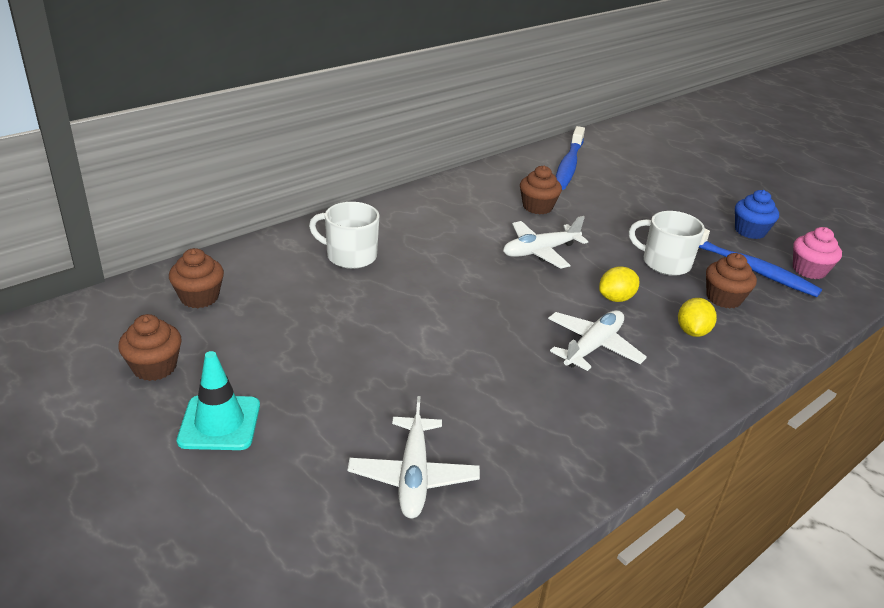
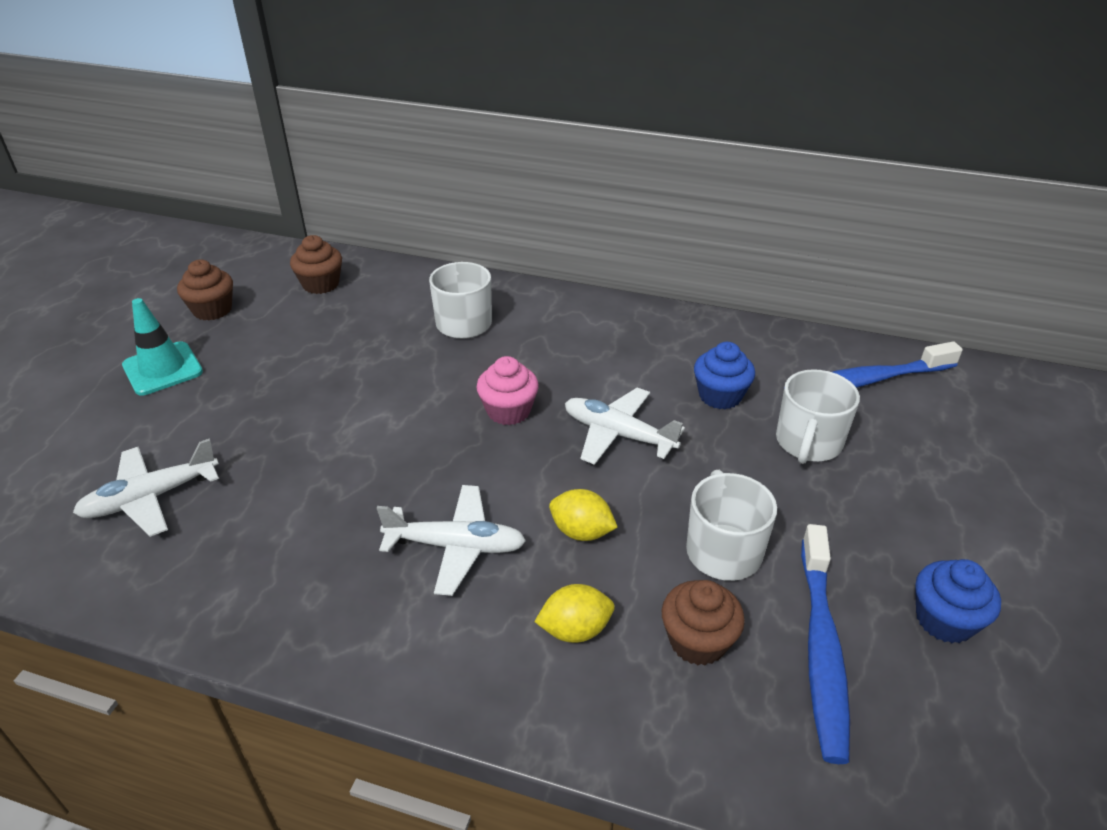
camera: 60 degrees right, 5 degrees up
brown cupcake [520,166,562,214] -> blue cupcake [694,342,755,409]
pink cupcake [793,227,842,279] -> pink cupcake moved to [476,356,539,425]
none -> white mug [776,369,860,464]

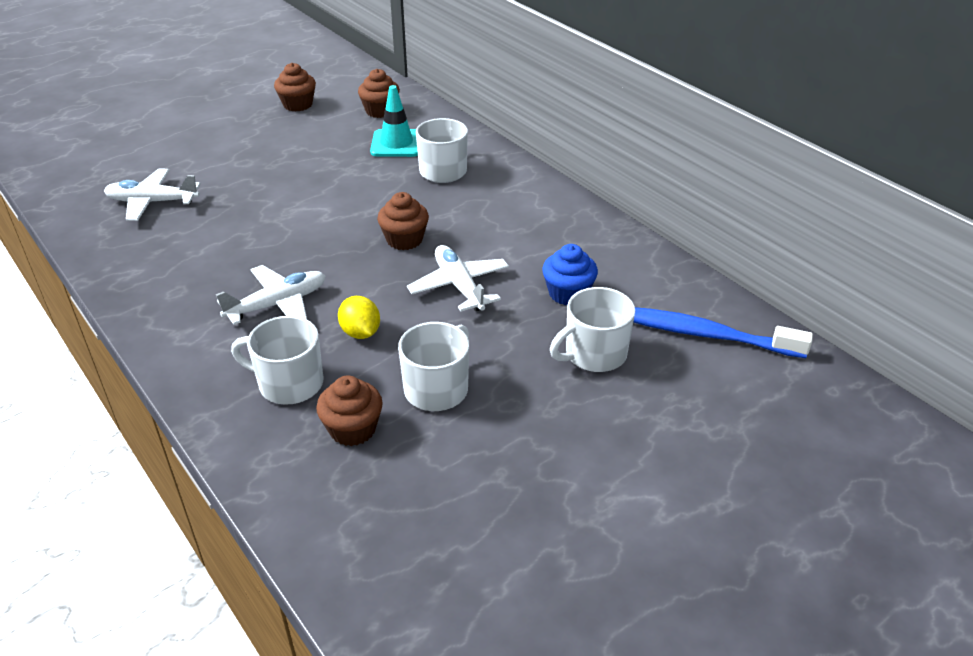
camera: 35 degrees right, 0 degrees up
turquoise traffic cone [122,298,203,395] -> turquoise traffic cone moved to [370,85,418,157]
white plane [377,485,526,596] -> white plane turned 75 degrees counterclockwise [216,265,325,325]
pink cupcake [476,356,539,425] -> brown cupcake [377,192,429,250]
yellow lemon [534,584,615,643] -> white mug [231,316,324,405]
blue toothbrush [801,524,850,764] -> none
blue cupcake [915,559,1001,643] -> none

